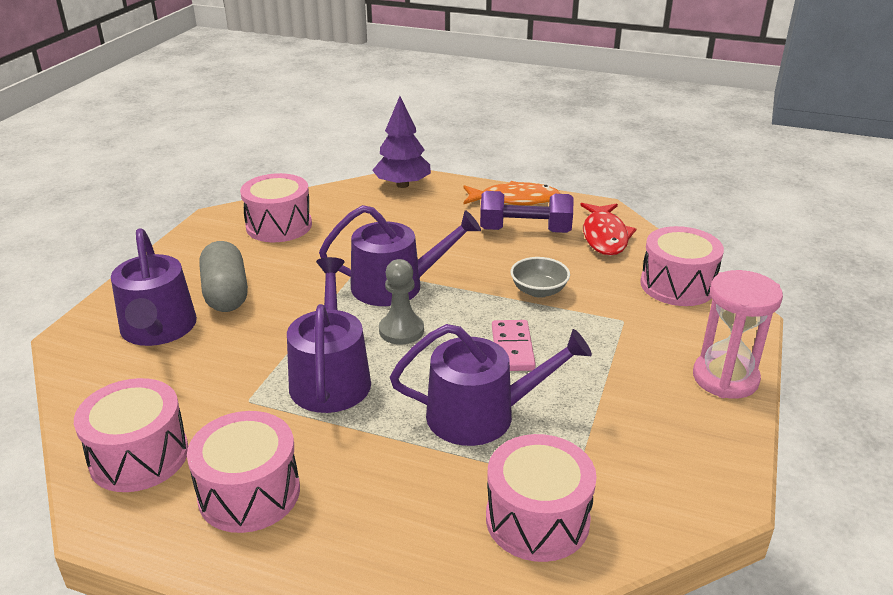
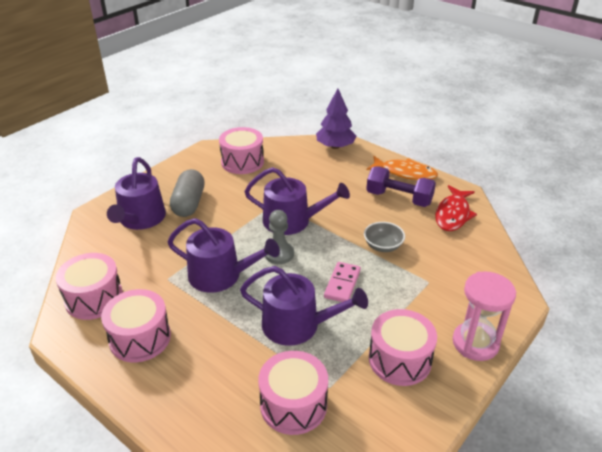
camera: 20 degrees right, 5 degrees up
purple watering can [287,257,371,413] -> purple watering can turned 90 degrees clockwise [167,218,280,293]
pink drum [640,226,724,306] -> pink drum moved to [369,309,437,386]

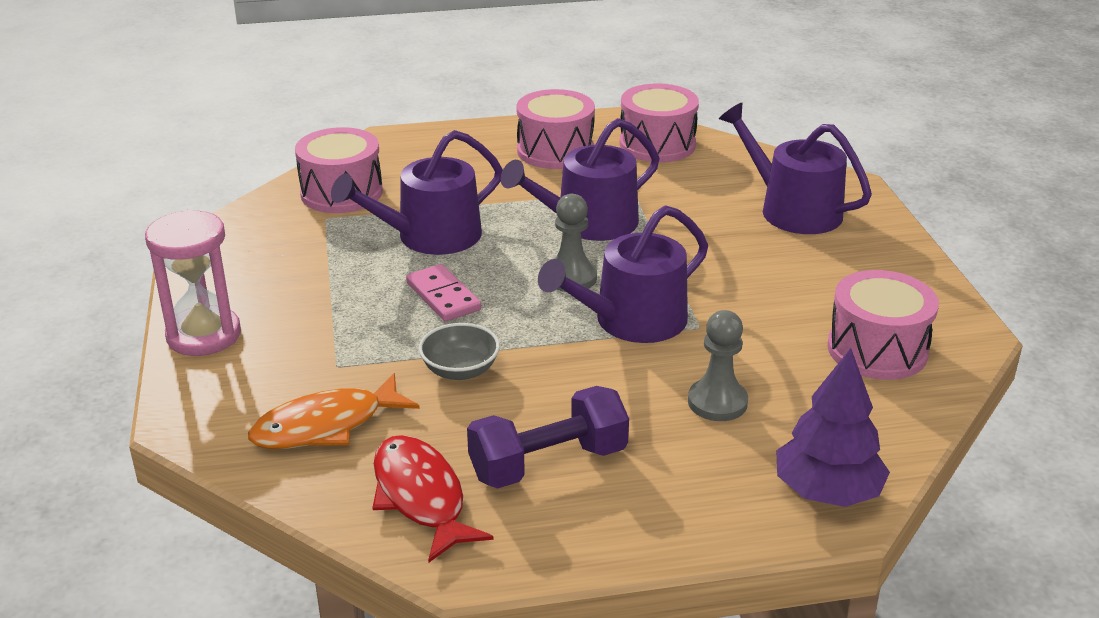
camera: 130 degrees right, 5 degrees down
grey capsule [170,169,205,217] -> none
orange fish [367,156,438,180] -> orange fish moved to [248,373,420,449]
pink drum [369,309,437,386] -> none
none -> grey pawn [688,310,748,421]

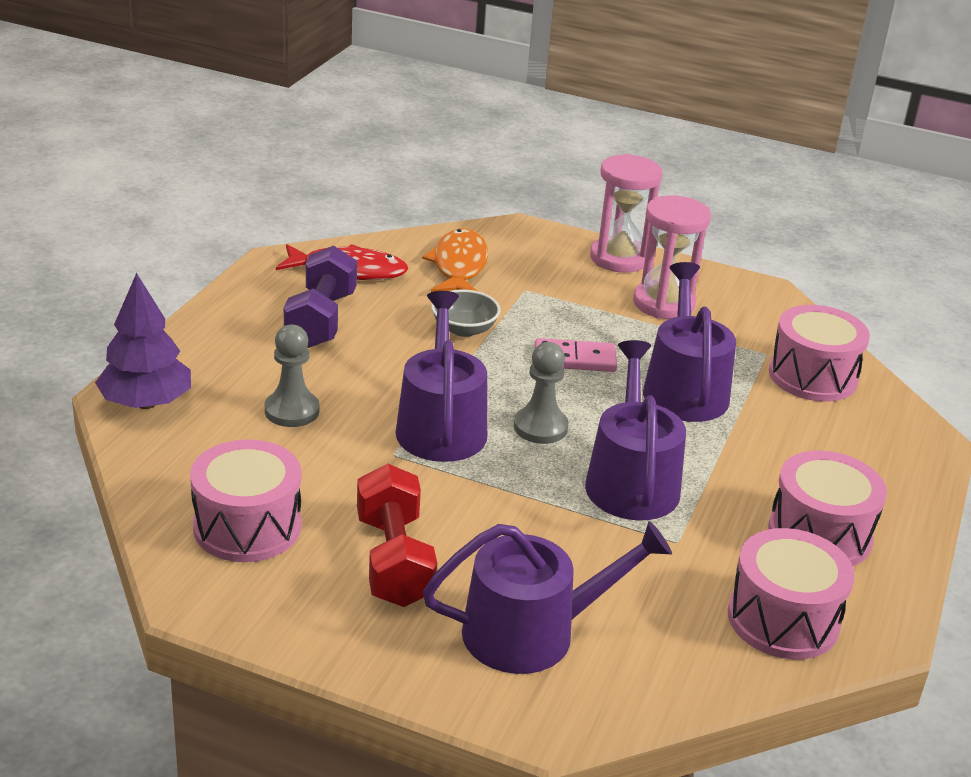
camera: 120 degrees right, 0 degrees up
none -> red dumbbell [357,464,437,607]
none -> pink hourglass [633,195,711,319]

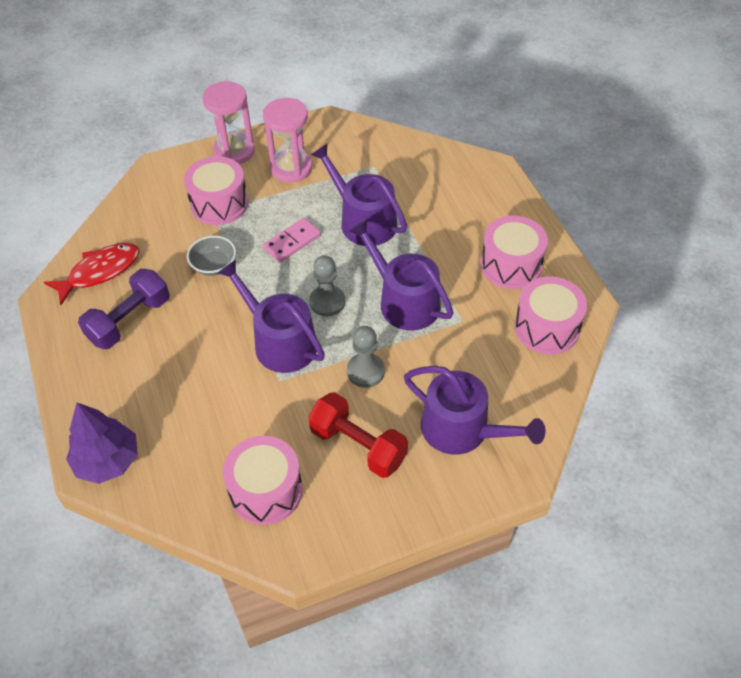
camera: 40 degrees left, 20 degrees up
grey pawn [265,325,320,427] -> grey pawn moved to [347,326,385,388]
purple dumbbell [284,246,357,348] -> purple dumbbell turned 75 degrees clockwise [78,269,170,349]
orange fish [422,228,488,292] -> none
purple watering can [423,521,672,674] -> purple watering can turned 90 degrees clockwise [404,366,546,455]
pink drum [769,305,870,402] -> pink drum moved to [184,156,248,225]

